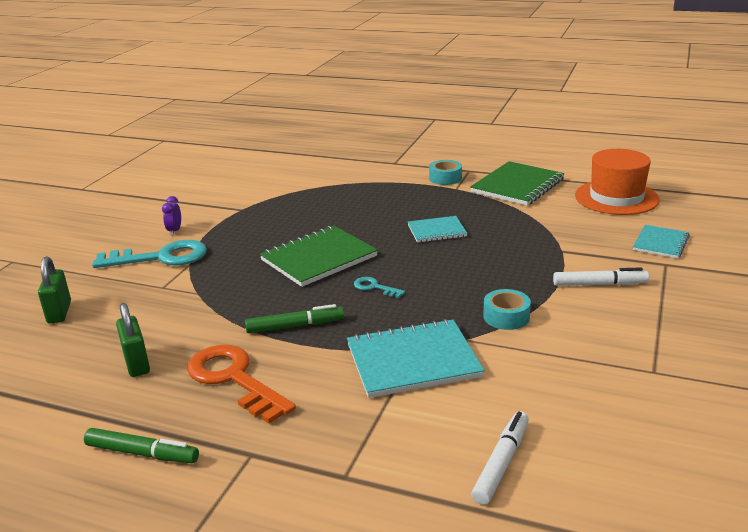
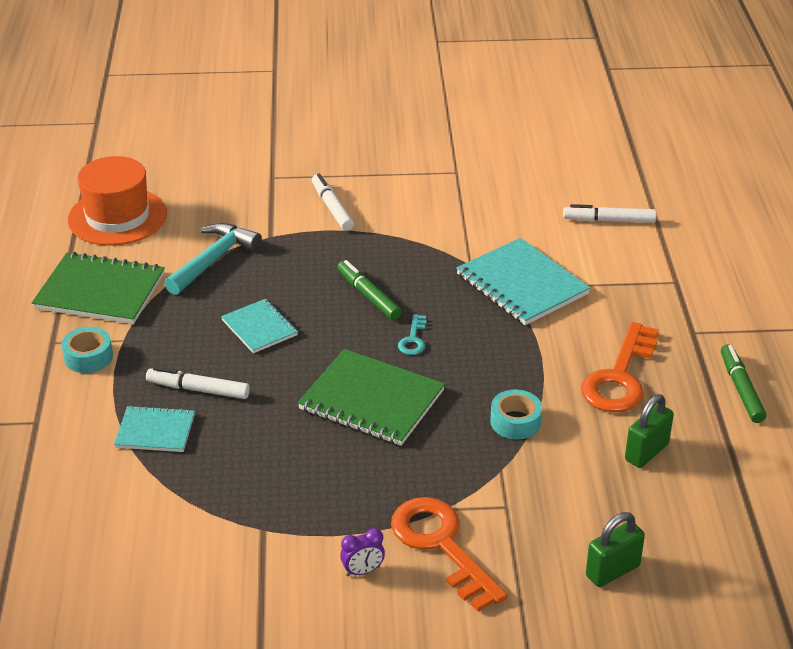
camera: 115 degrees left, 10 degrees up
turquoise key [92,240,207,268] -> orange key [391,497,508,612]
green marker [245,304,344,333] -> green marker moved to [337,260,402,320]
turquoise tape [483,289,531,330] -> turquoise tape moved to [490,389,542,440]
turquoise notebook [633,225,690,259] -> turquoise notebook moved to [114,405,195,452]
none -> white marker [146,367,250,399]
none -> turquoise hammer [164,223,262,295]

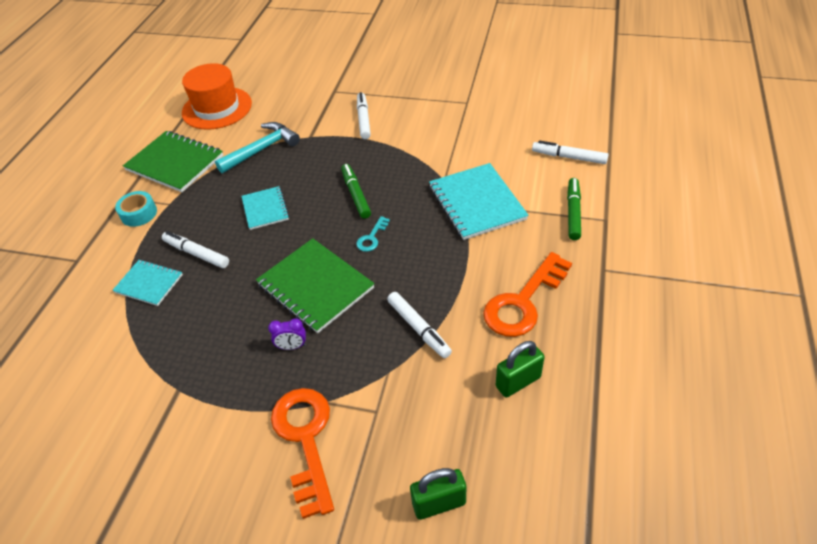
camera: 20 degrees right, 10 degrees up
purple clock [340,528,385,576] -> purple clock moved to [268,318,306,350]
turquoise tape [490,389,542,440] -> white marker [387,292,452,358]
green marker [721,344,767,423] -> green marker moved to [567,178,581,240]

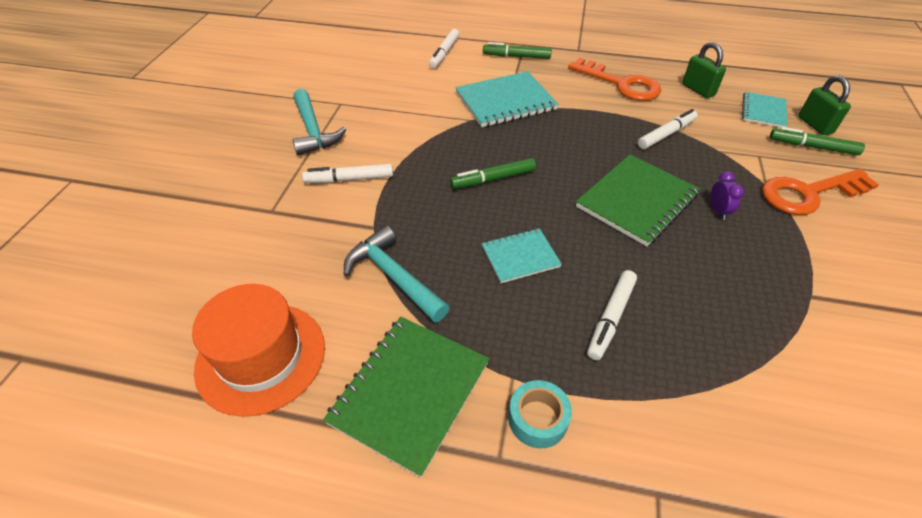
camera: 95 degrees left, 0 degrees up
turquoise notebook [112,260,183,306] -> turquoise notebook moved to [742,92,788,127]
turquoise key [356,216,390,252] -> none
none -> turquoise hammer [293,89,347,156]
none -> green marker [770,127,865,155]

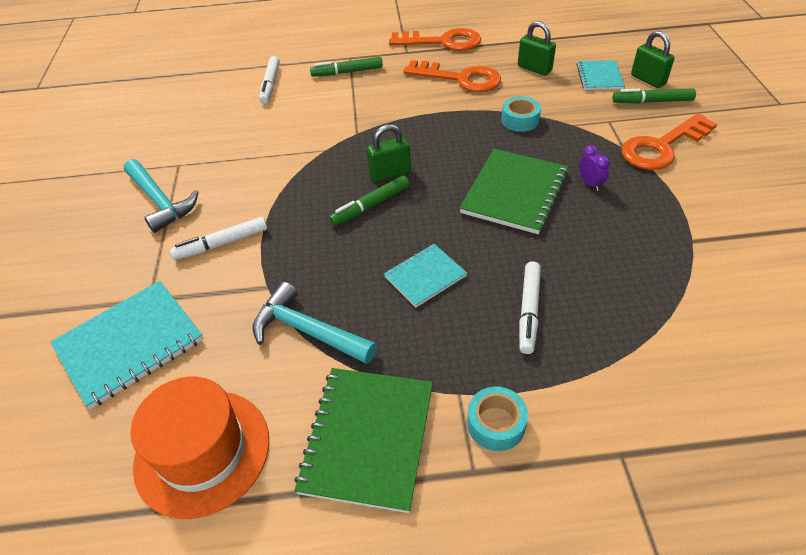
camera: 15 degrees left, 0 degrees up
turquoise notebook [455,71,559,127] -> turquoise notebook moved to [50,281,203,409]
white marker [638,109,698,149] -> turquoise tape [501,96,541,132]
none -> green padlock [367,124,411,182]
none -> orange key [389,28,481,51]

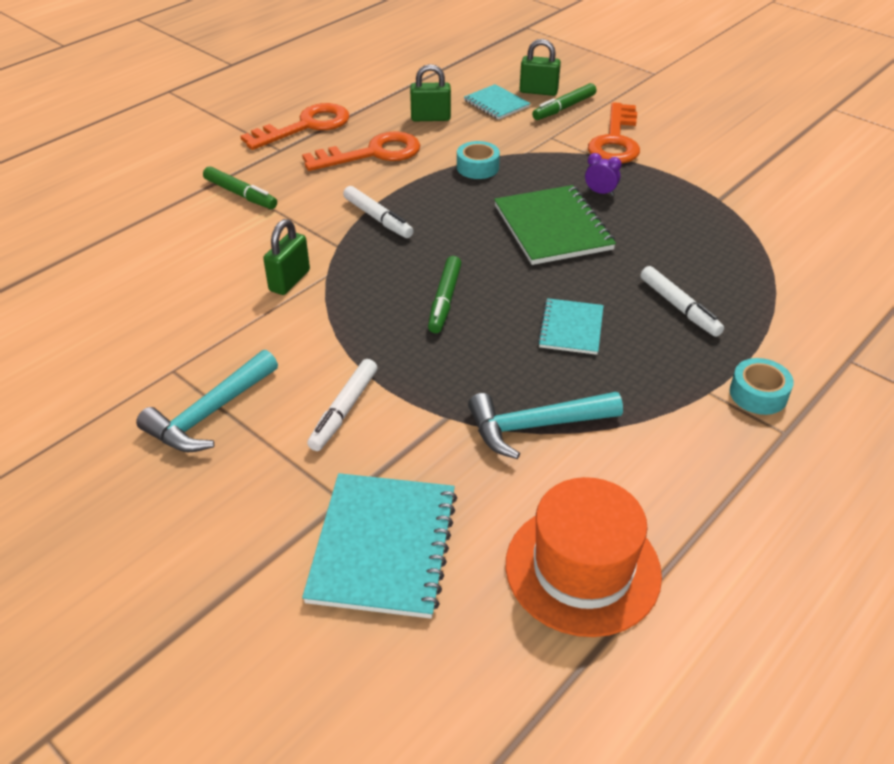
camera: 45 degrees left, 5 degrees down
turquoise hammer [124,159,199,233] -> turquoise hammer turned 120 degrees clockwise [136,350,278,452]
white marker [259,56,280,104] -> white marker moved to [343,186,414,238]
green notebook [294,368,433,513] -> none
green marker [310,57,383,77] -> green marker turned 90 degrees counterclockwise [203,166,277,209]
green padlock [367,124,411,182] -> green padlock moved to [263,219,310,295]

